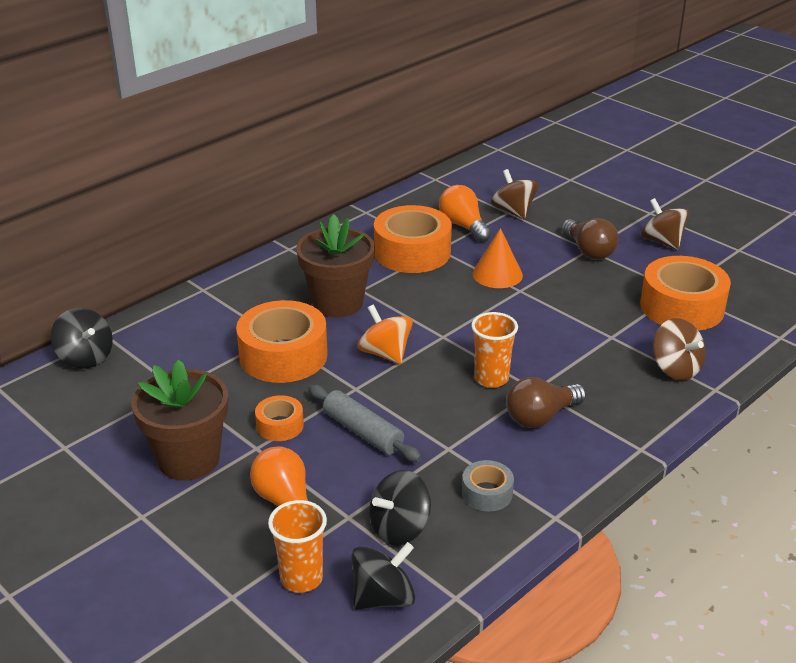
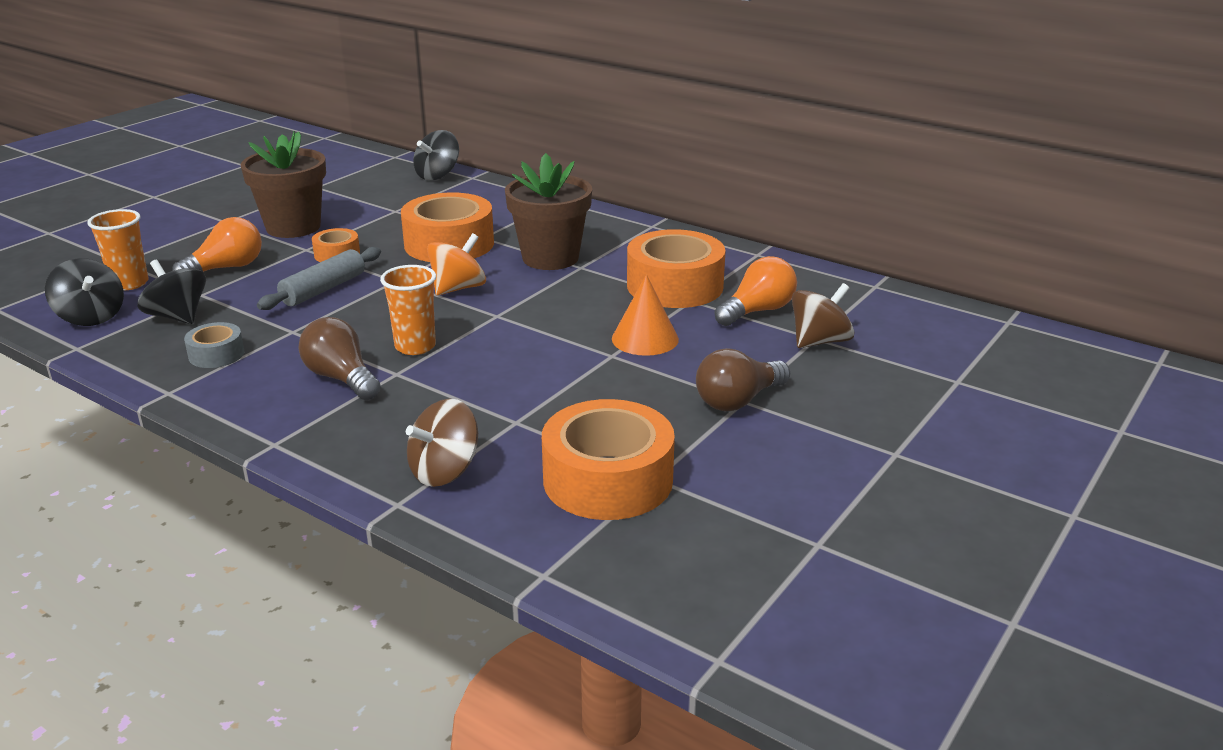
camera: 80 degrees right, 5 degrees down
brown spinning top [640,198,690,250] -> none

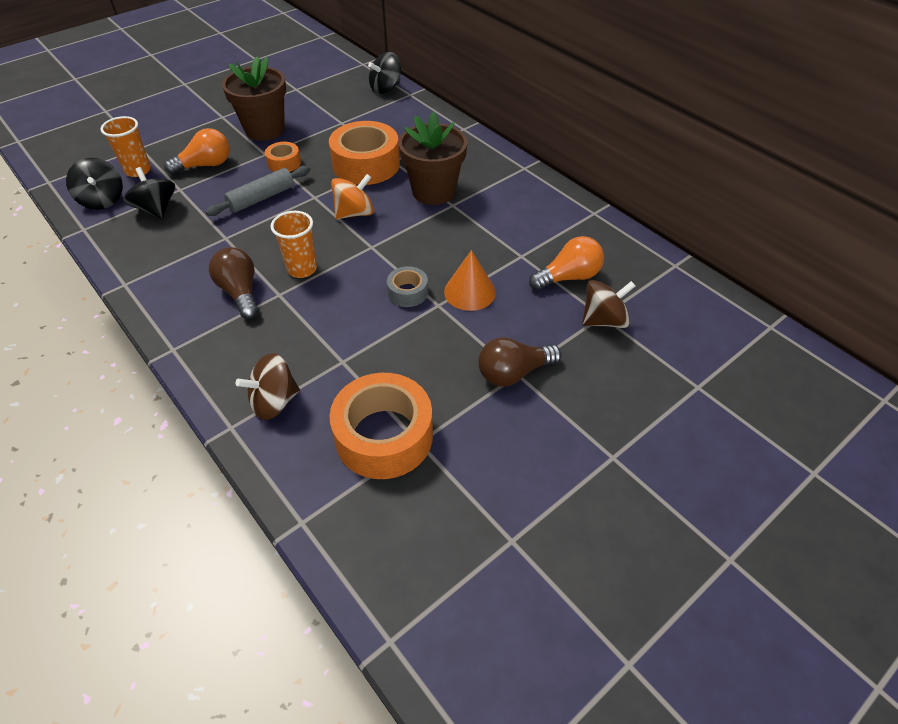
camera: 15 degrees right, 20 degrees up
grey tape [184,322,245,368] -> grey tape moved to [387,266,428,307]
orange tape [627,229,726,308] -> none

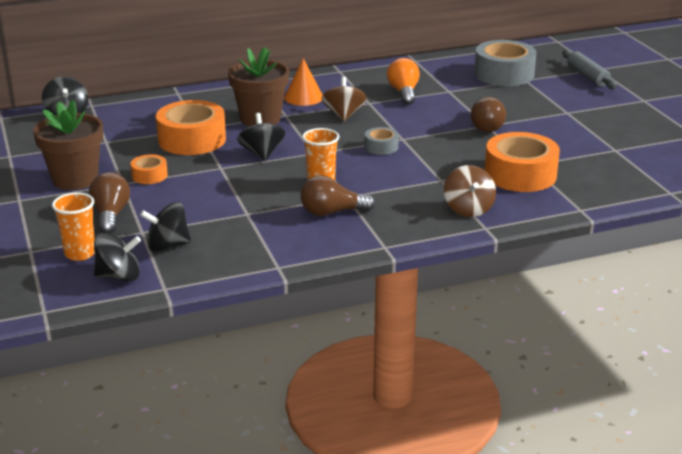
camera: 70 degrees left, 20 degrees down
orange light bulb [164,128,230,175] -> brown light bulb [89,172,130,234]
grey rolling pin [205,166,310,216] -> grey rolling pin moved to [562,50,617,89]
orange spinning top [331,174,374,219] -> black spinning top [237,113,285,161]
orange cone [444,250,496,311] -> orange cone moved to [284,58,323,106]
brown spinning top [582,280,635,328] -> brown spinning top moved to [321,77,367,121]
none -> grey tape [474,40,536,86]

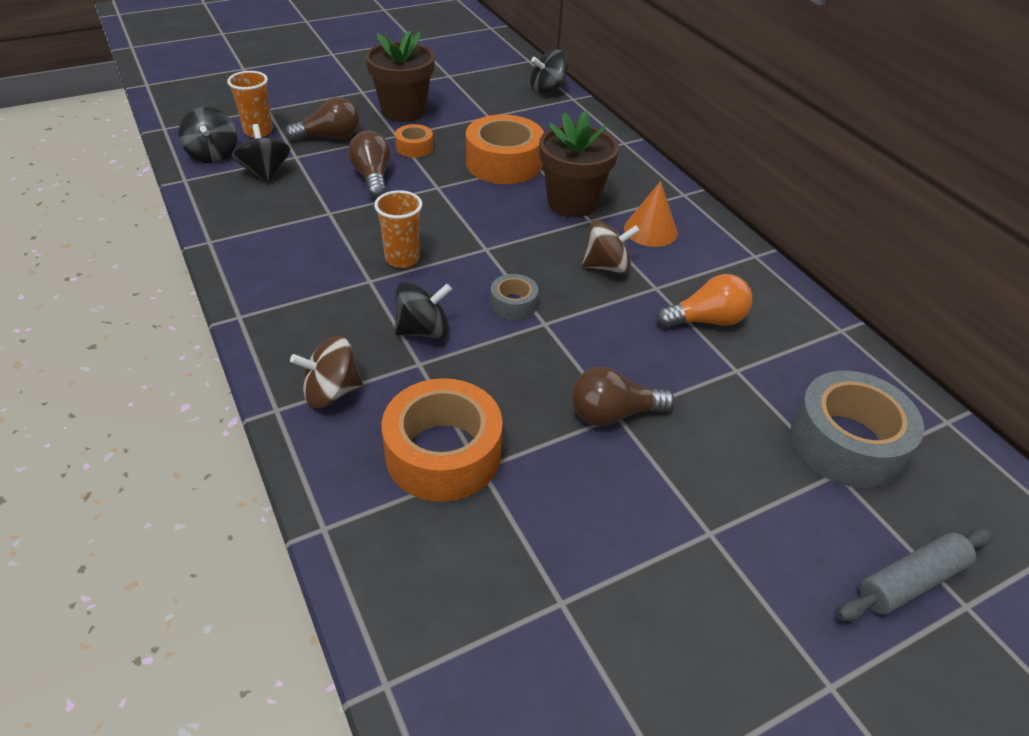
camera: 80 degrees right, 15 degrees up
black spinning top [237,113,285,161] -> black spinning top moved to [395,282,452,339]
brown light bulb [300,175,375,216] -> brown light bulb moved to [348,131,391,199]

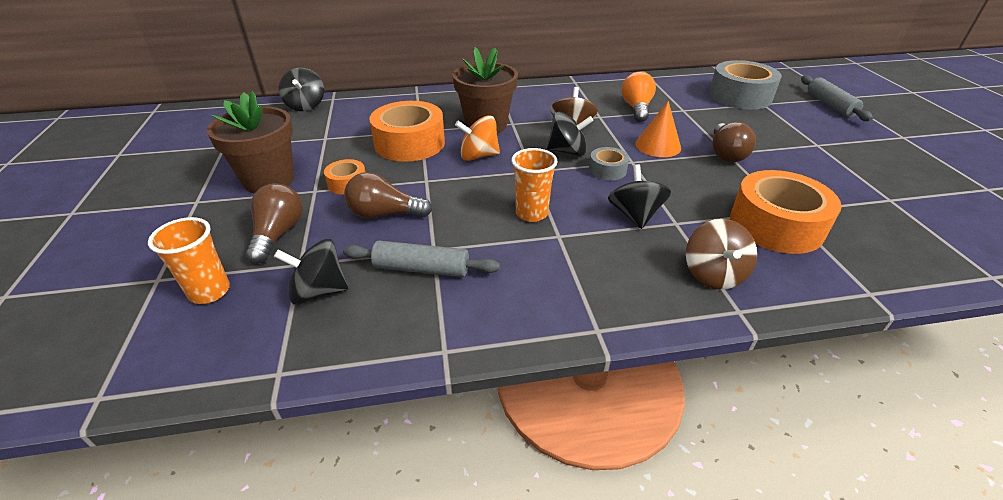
camera: 70 degrees left, 5 degrees down
black spinning top [179,107,237,163] -> black spinning top moved to [547,111,593,156]
orange cone [624,181,677,247] -> orange cone moved to [635,101,681,157]
none -> grey rolling pin [343,240,500,277]
none -> orange spinning top [455,115,500,161]

